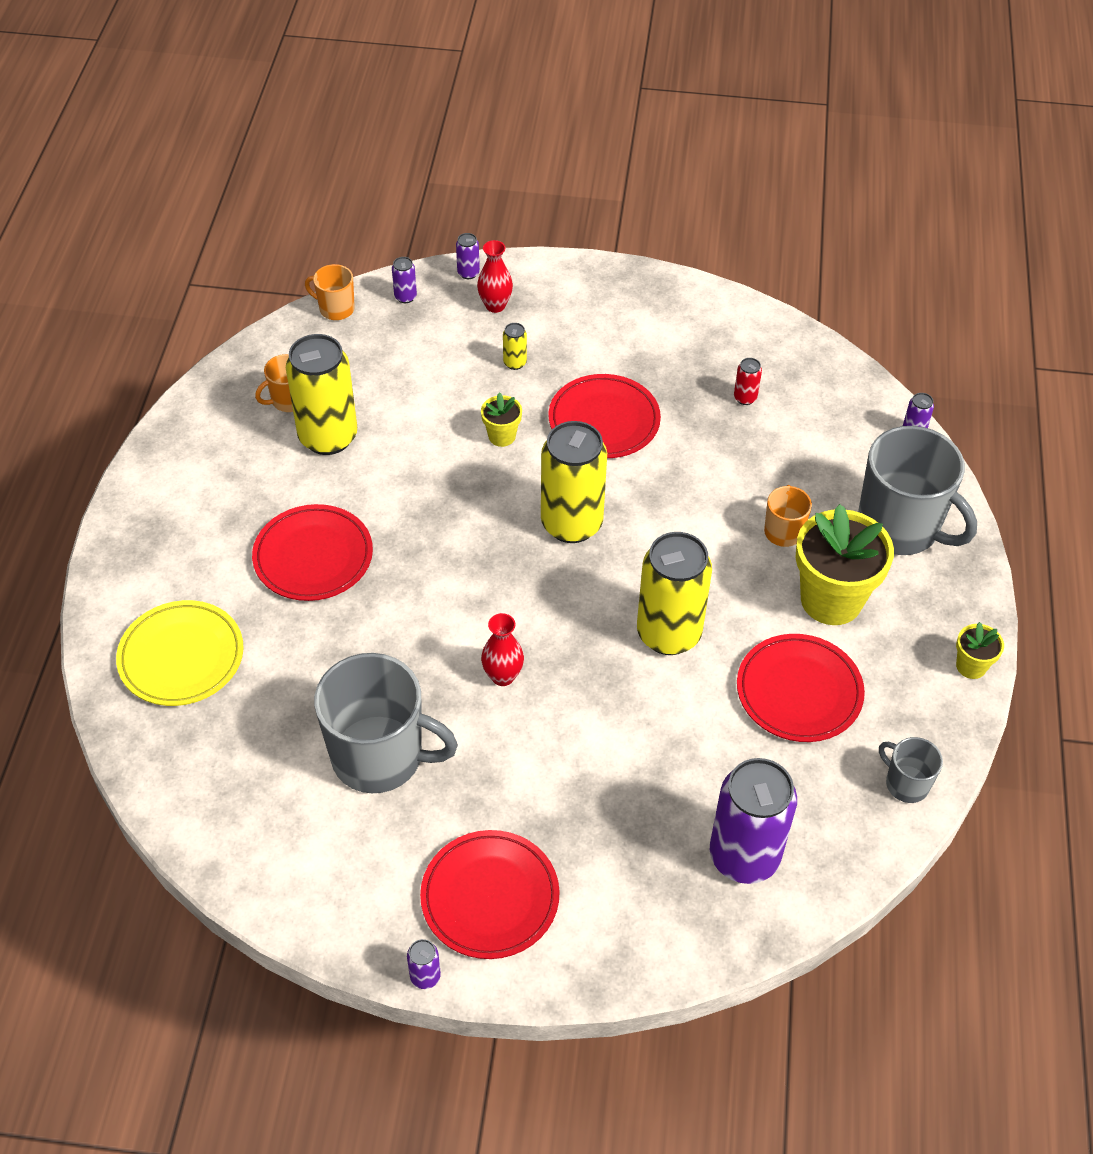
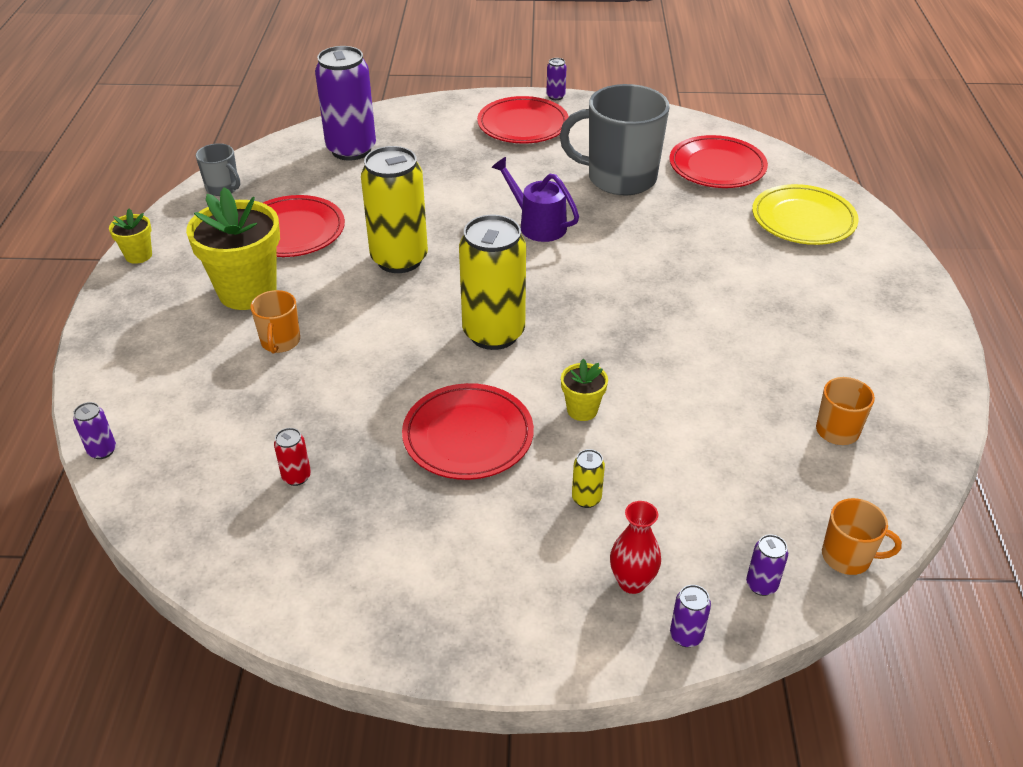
camera: 175 degrees right, 10 degrees down
red plate [252,504,373,601] -> red plate moved to [670,135,768,188]
yellow can [286,334,357,455] -> none
red vase [481,613,524,686] -> purple watering can [491,157,579,242]
grey mug [858,426,977,555] -> none

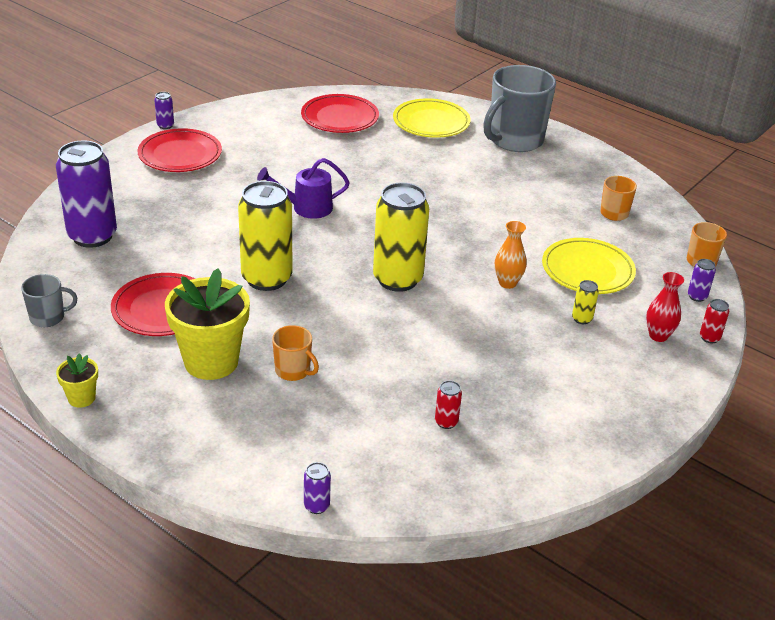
camera: 55 degrees left, 5 degrees down
red plate [402,383,534,480] -> none
grey mug [560,84,670,195] -> grey mug moved to [483,65,556,152]
yellow flower pot [561,359,608,421] -> orange vase [495,221,527,289]
purple can [670,585,711,647] -> red can [700,299,729,344]
none -> yellow plate [542,238,636,294]

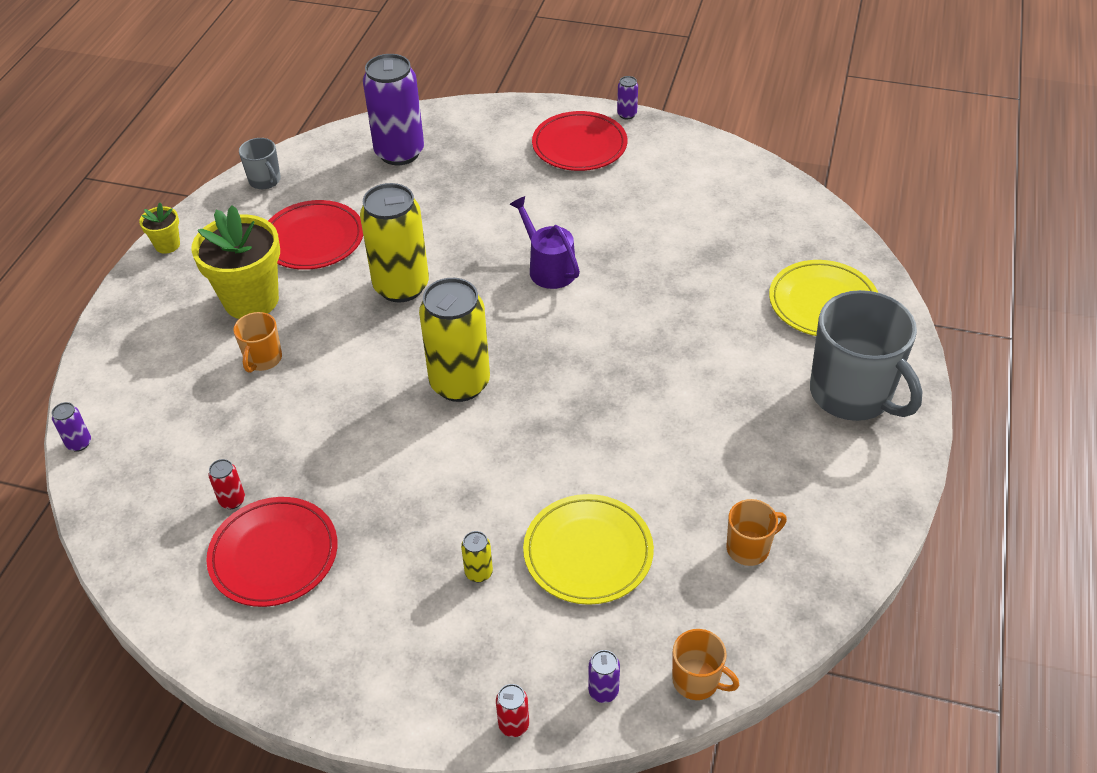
camera: 70 degrees right, 10 degrees up
red plate [301,94,379,133] -> red plate moved to [206,497,337,607]
grey mug [483,65,556,152] -> grey mug turned 150 degrees counterclockwise [810,290,922,421]
orange vase [495,221,527,289] -> none
red vase [646,272,684,342] -> none

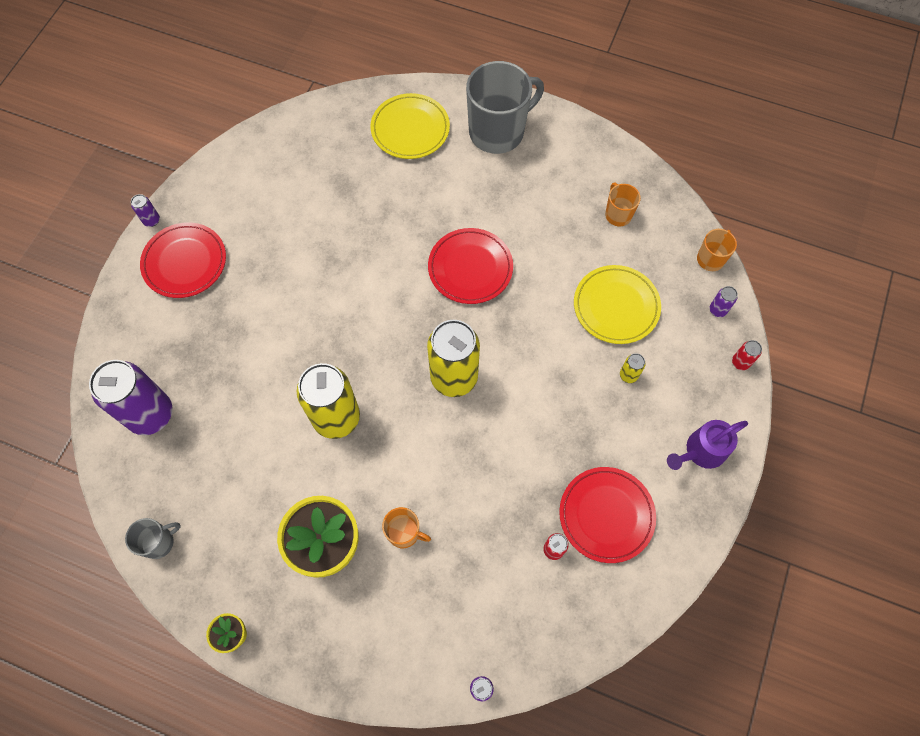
camera: 85 degrees left, 20 degrees up
red plate [268,200,363,270] -> red plate moved to [428,228,513,304]
purple watering can [509,196,580,289] -> purple watering can moved to [667,420,748,470]

